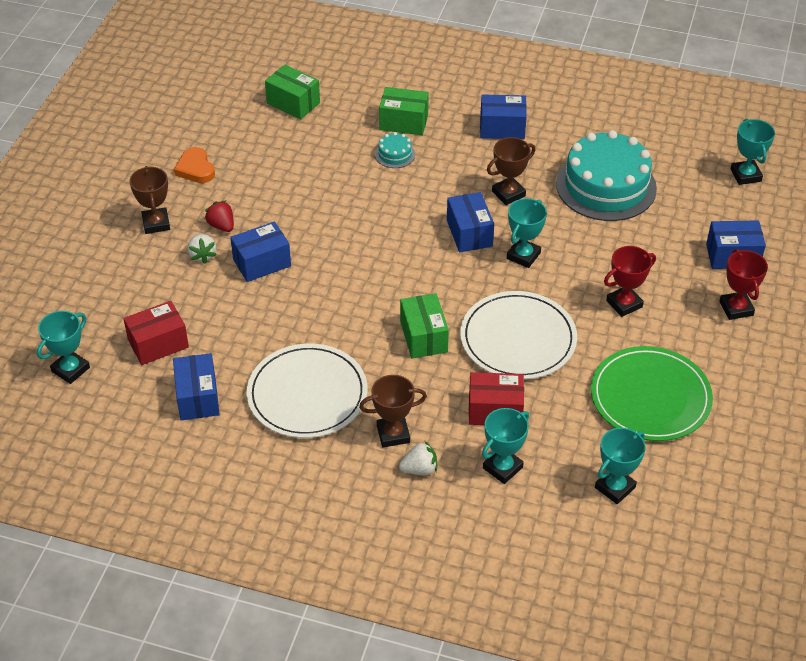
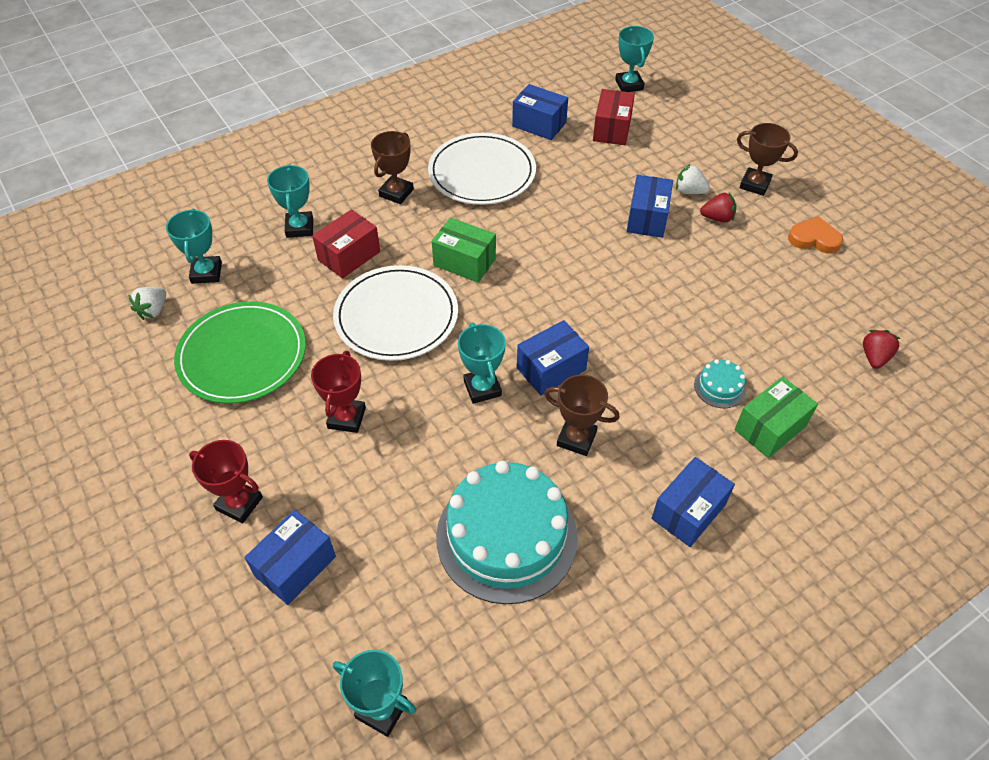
camera: 130 degrees right, 5 degrees up
green box [265,65,320,120] -> red strawberry [863,330,901,369]
white strawberry [399,441,437,475] -> white strawberry moved to [128,287,166,320]
blue box [447,192,494,252] -> blue box turned 60 degrees counterclockwise [517,320,589,395]
brown trophy [487,137,535,205] -> brown trophy turned 75 degrees counterclockwise [544,374,620,456]

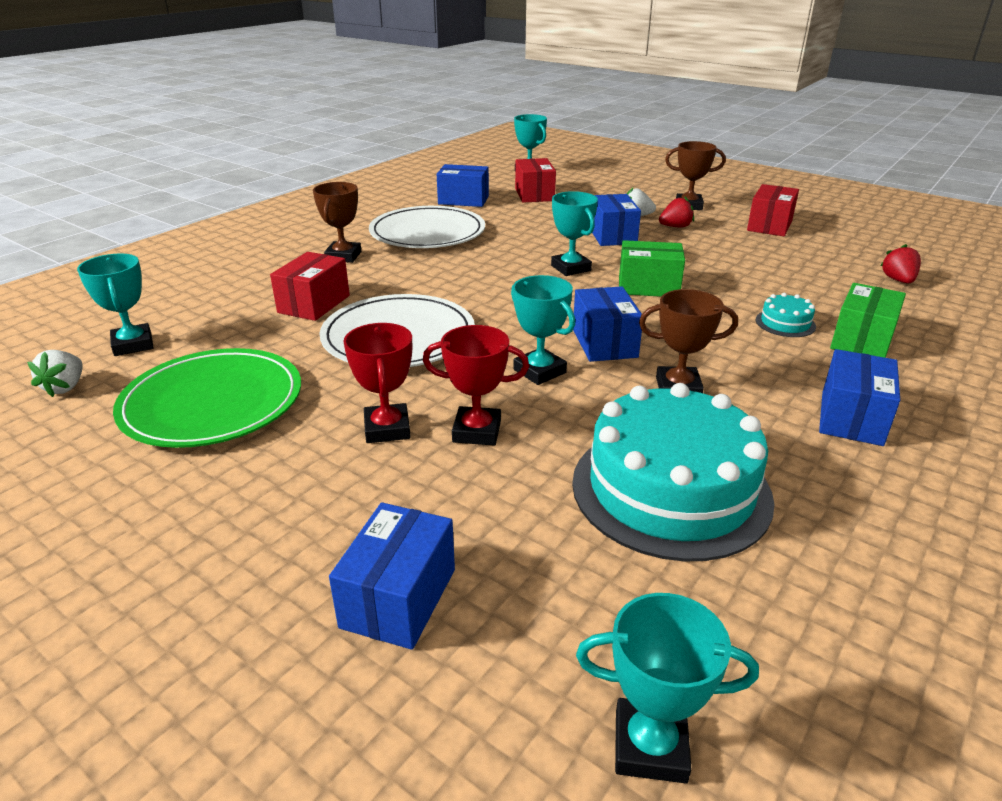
camera: 20 degrees left, 20 degrees down
red trophy [189,440,263,523] -> red trophy moved to [423,325,529,446]
turquoise trophy [267,164,313,238] -> turquoise trophy moved to [551,191,598,276]
green box [432,217,496,283] -> green box moved to [619,240,685,297]
blue box [517,320,589,395] -> blue box turned 45 degrees counterclockwise [573,286,642,362]
orange heart [788,216,843,254] -> red box [747,184,799,236]

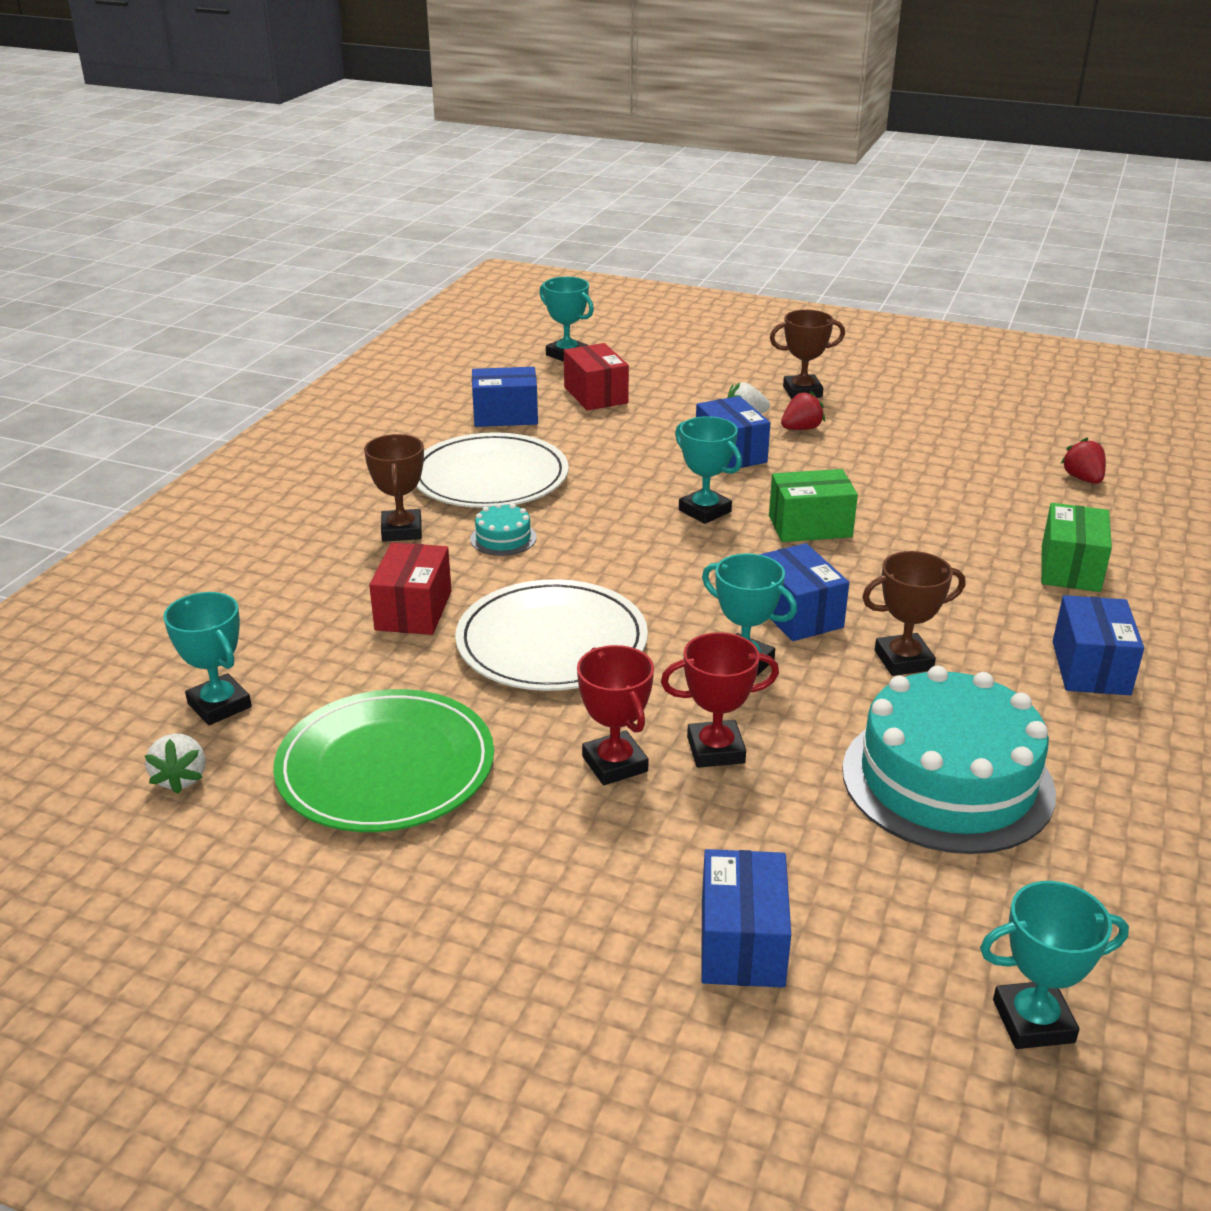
camera: 15 degrees left, 0 degrees up
red box [747,184,799,236] -> none
turquoise cake [755,293,816,337] -> turquoise cake moved to [470,503,537,556]

